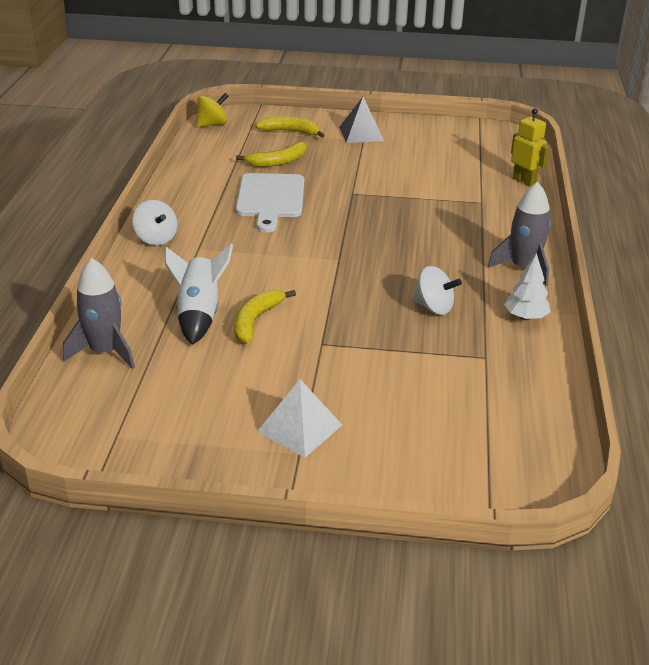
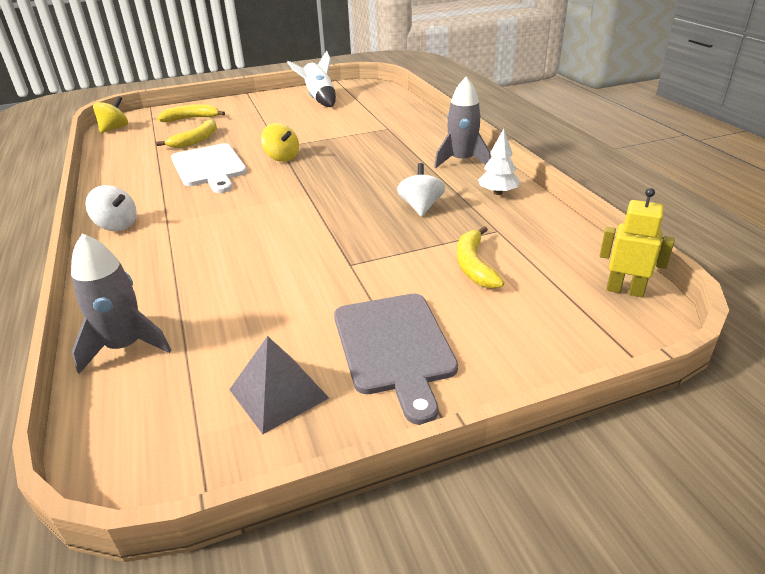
camera: 25 degrees left, 0 degrees up
white rocket [165,244,233,345] -> white rocket moved to [287,50,336,107]
yellow banana [234,290,296,344] -> yellow banana moved to [457,226,504,289]
white pyramid [257,379,342,457] -> grey cutting board [334,294,458,425]
grey pyramid [339,97,384,143] -> grey pyramid moved to [229,336,329,434]
white spinning top [412,266,462,315] -> white spinning top turned 90 degrees counterclockwise [397,163,445,217]
yellow robot [511,108,550,187] -> yellow robot moved to [600,188,674,297]
none -> yellow spinning top [261,123,299,162]

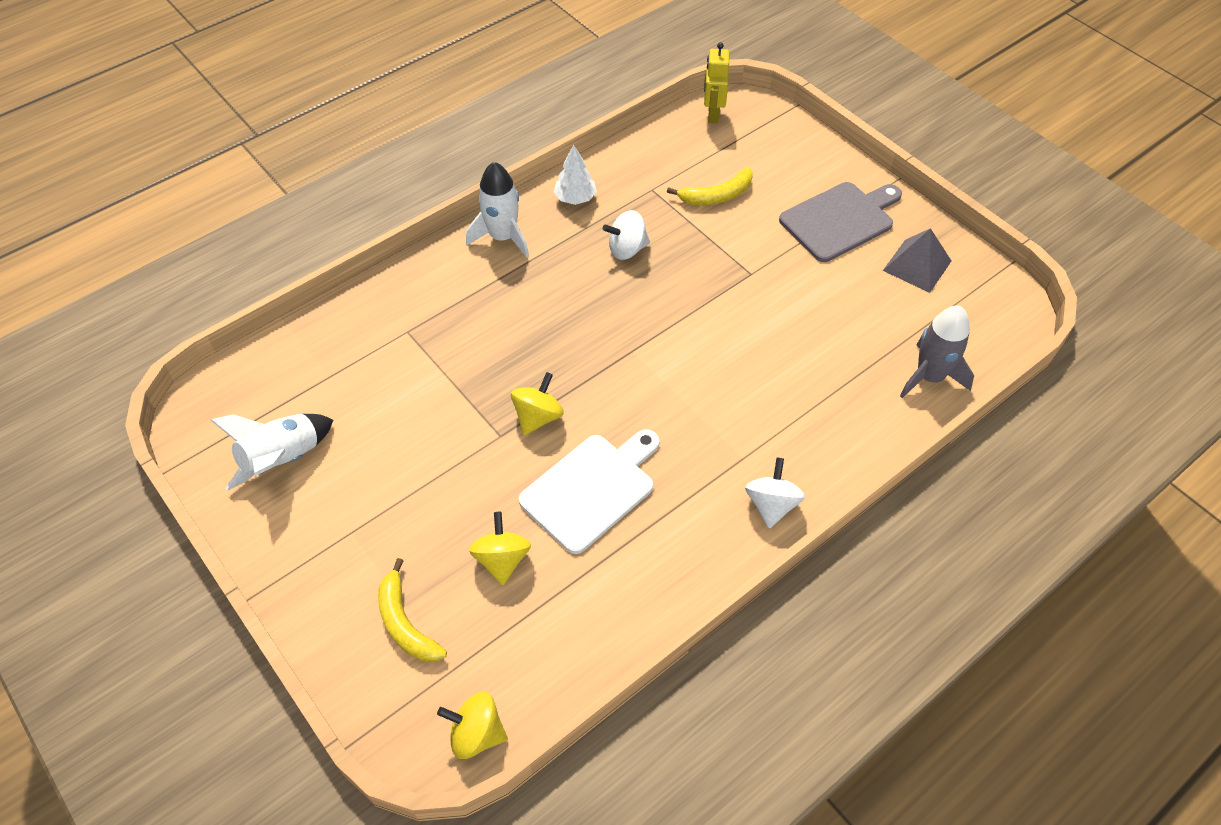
camera: 110 degrees left, 20 degrees up
yellow banana [156,119,217,148] -> yellow spinning top [469,512,531,585]
grey rocket [434,77,491,169] -> white rocket [466,162,529,258]

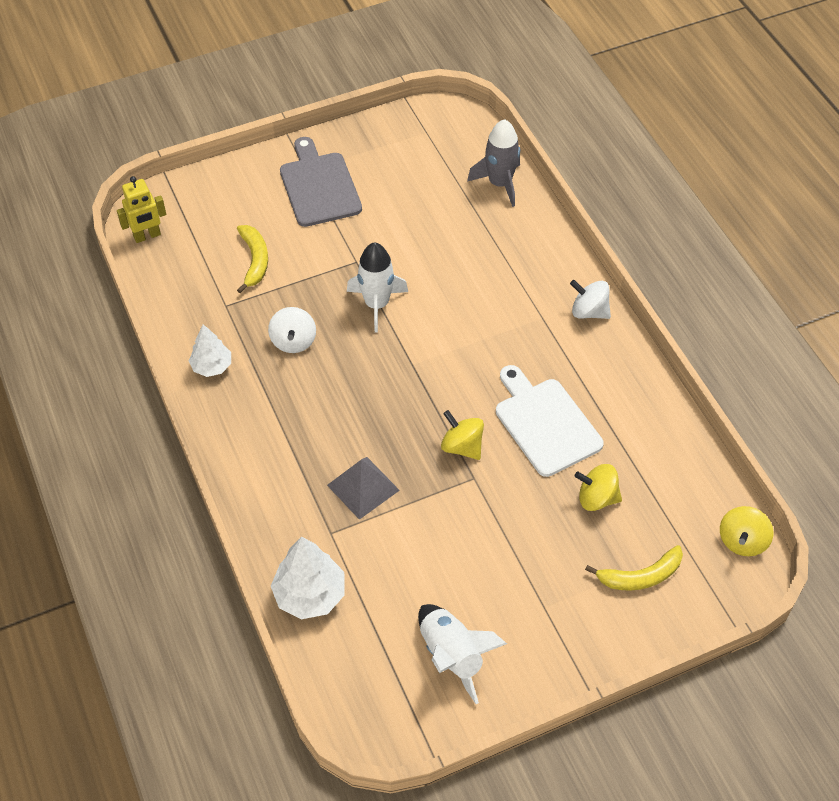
camera: 75 degrees left, 0 degrees up
white rocket [466,162,529,258] -> white rocket moved to [347,242,408,333]
yellow robot [704,42,730,123] -> yellow robot turned 45 degrees counterclockwise [117,176,166,243]
grey pyramid [883,228,951,293] -> grey pyramid moved to [327,457,400,520]
none -> white tree [271,537,345,619]

